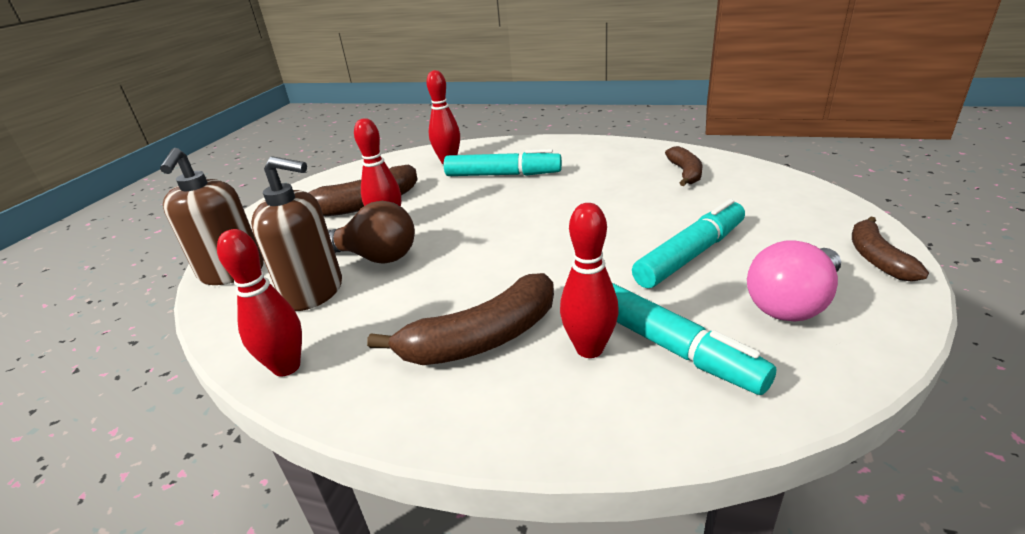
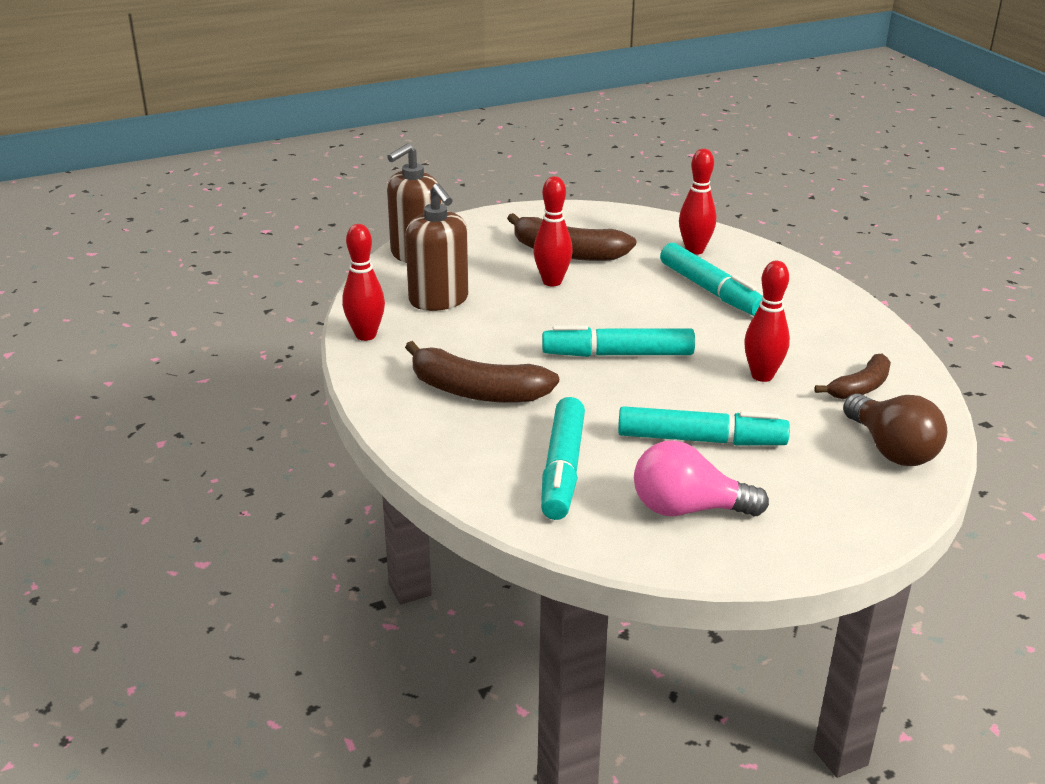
camera: 45 degrees right, 0 degrees up
brown light bulb [328,201,415,263] -> brown light bulb moved to [843,394,947,466]
red bowling pin [560,203,619,358] -> red bowling pin moved to [744,261,790,382]
brown banana [852,217,929,282] -> none
none -> turquoise marker [542,325,695,357]

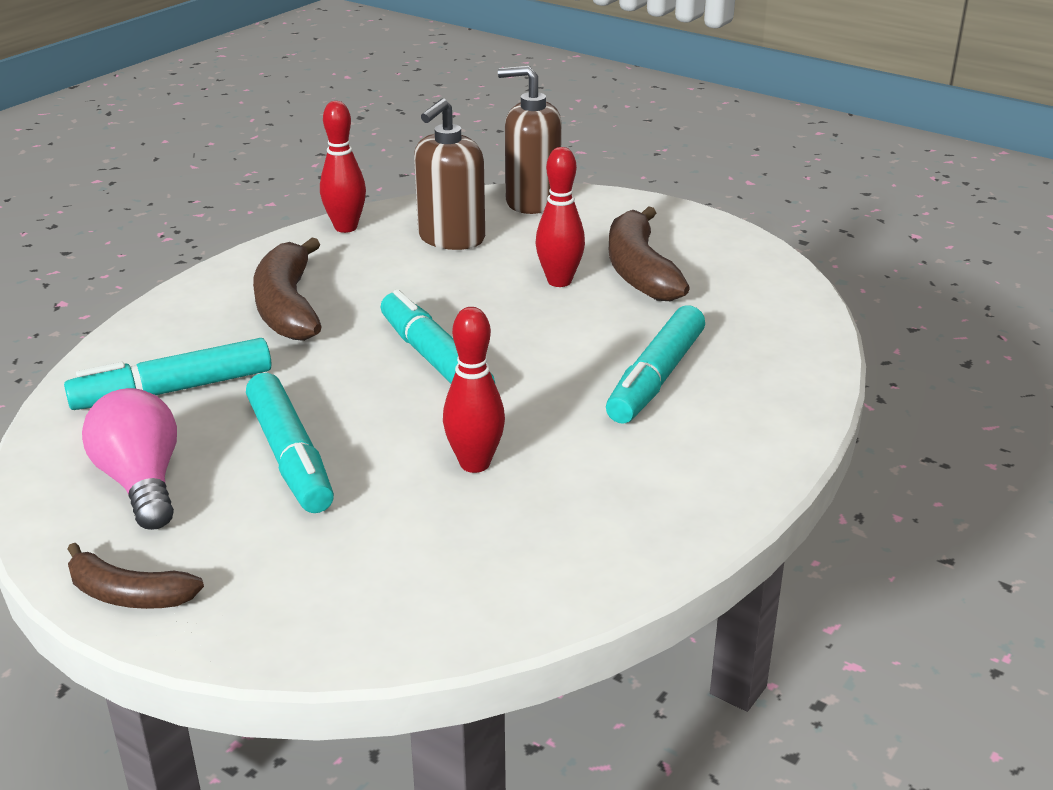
camera: 60 degrees right, 0 degrees up
red bowling pin [679,149,716,255] -> none
brown banana [815,353,891,399] -> brown banana moved to [68,543,204,609]
brown light bulb [843,394,947,466] -> none

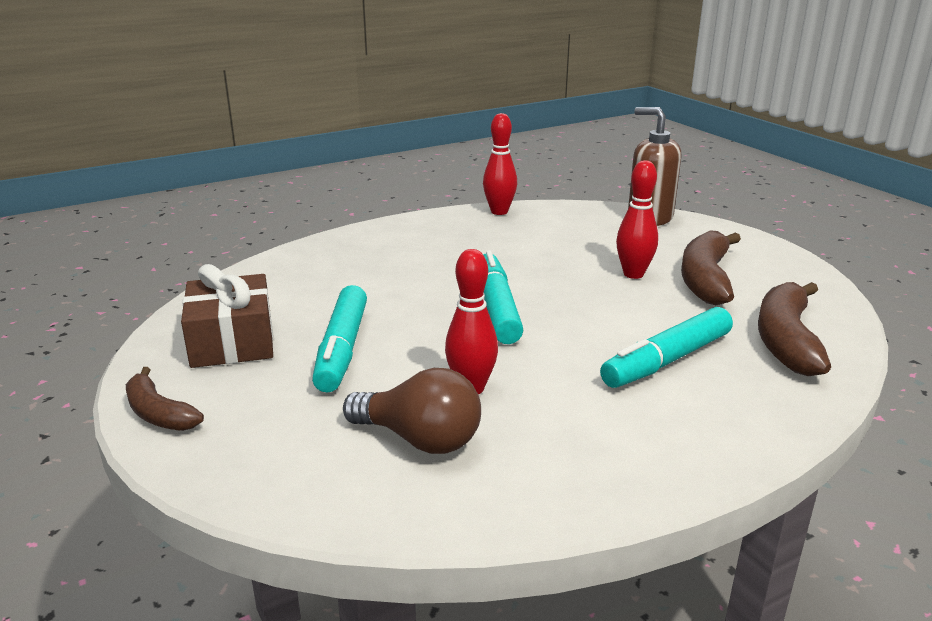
camera: 25 degrees right, 5 degrees down
turquoise marker [64,338,272,410] -> none
pink light bulb [82,388,177,530] -> brown gift [181,264,273,368]
brown banana [253,237,322,341] -> brown banana moved to [758,282,831,376]
brown soap dispenser [414,98,485,250] -> none
none -> brown light bulb [343,368,481,454]

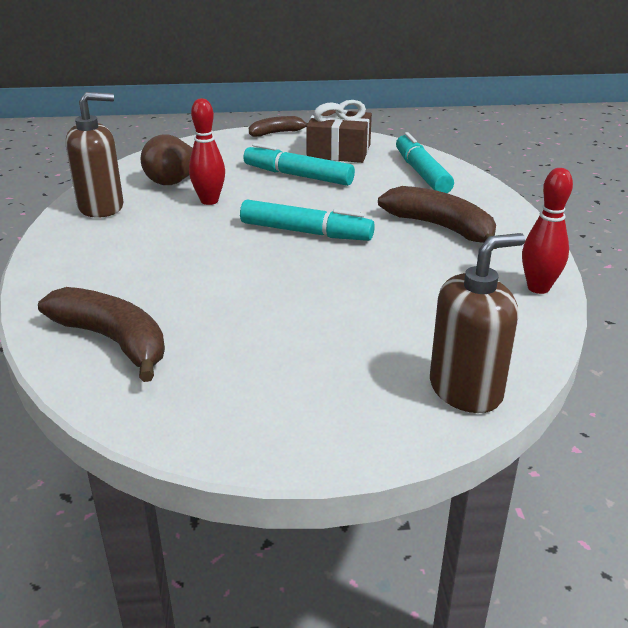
camera: 115 degrees right, 5 degrees up
turquoise marker [600,307,733,388] -> turquoise marker moved to [396,132,454,193]
red bowling pin [616,160,658,279] -> none
brown banana [681,230,741,305] -> brown banana moved to [378,186,497,249]
none -> brown soap dispenser [66,92,124,218]

